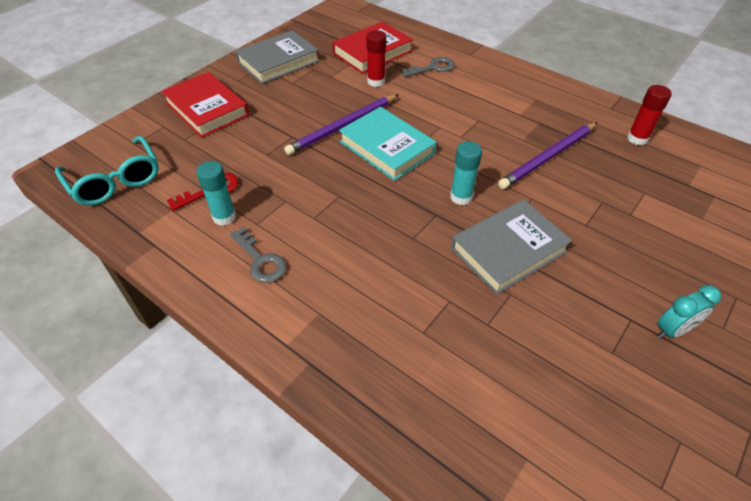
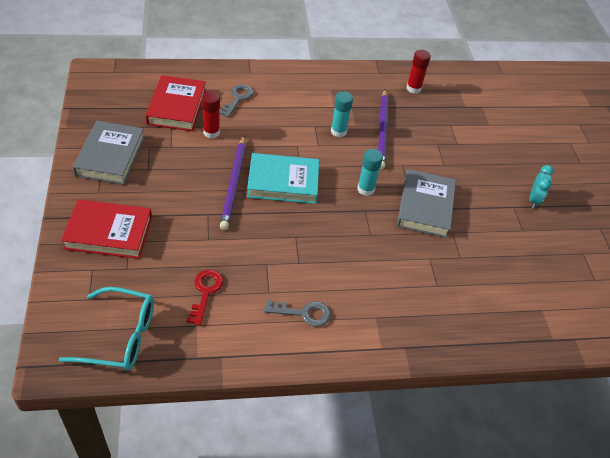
camera: 50 degrees left, 0 degrees up
turquoise glue stick [196,161,236,226] -> turquoise glue stick moved to [331,91,353,137]

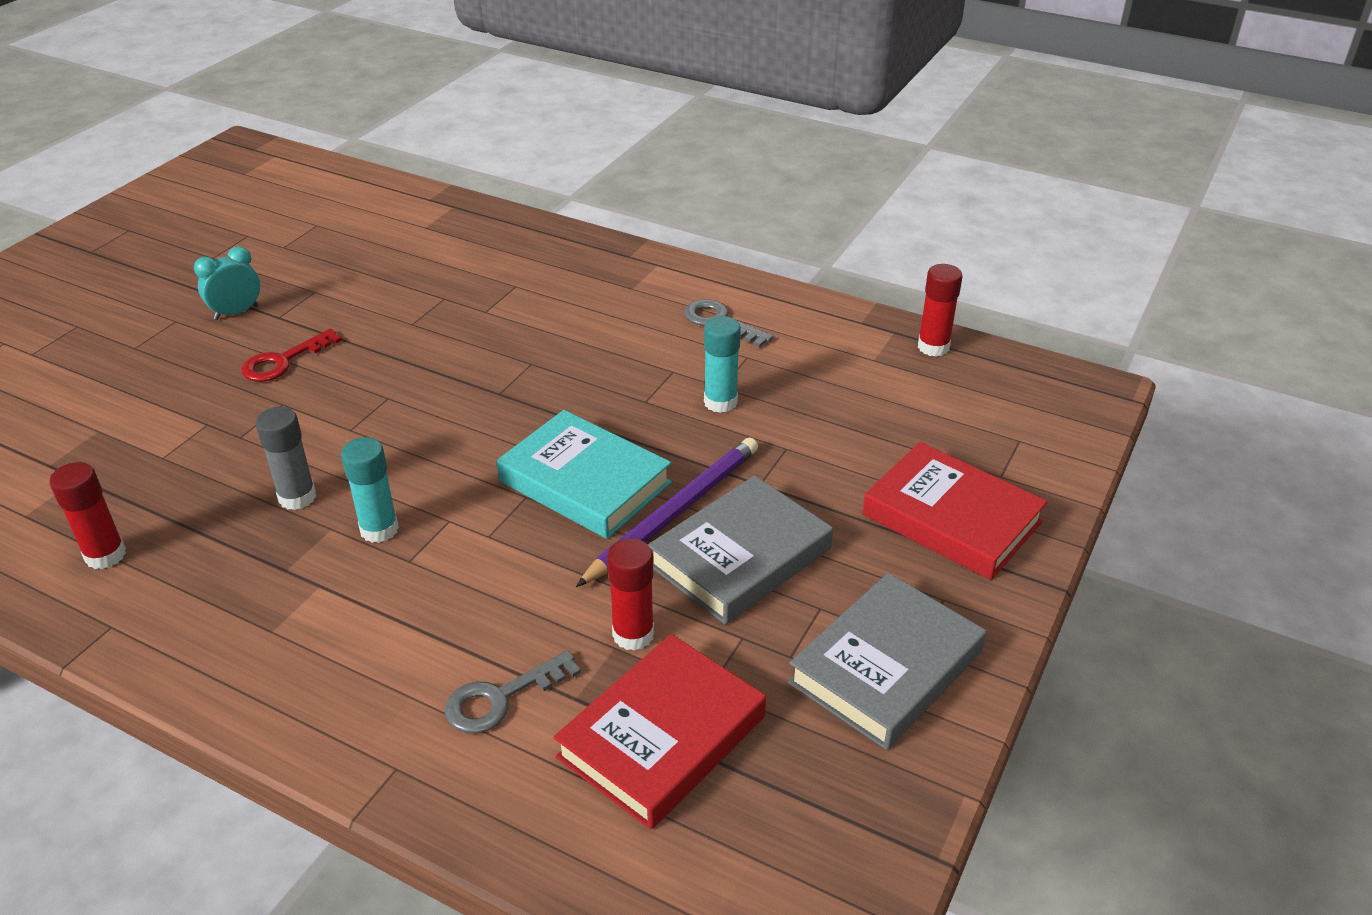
camera: 140 degrees left, 10 degrees down
turquoise glasses [59,287,154,370] -> none
red key [187,270,224,326] -> red key moved to [241,329,342,382]
turquoise glue stick [357,149,383,196] -> turquoise glue stick moved to [704,316,741,413]
purple pencil [378,89,388,169] -> grey glue stick [256,407,316,510]
grey book [397,169,456,238] -> grey book moved to [648,475,833,625]
none -> red glue stick [918,264,962,357]

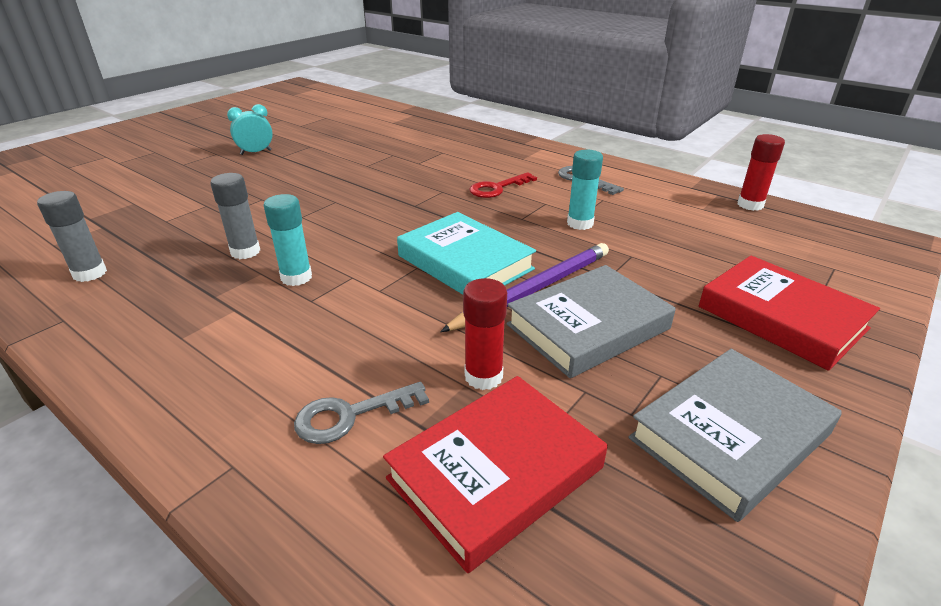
camera: 10 degrees right, 5 degrees down
red glue stick [49,462,126,569] -> grey glue stick [37,191,107,282]
red key [241,329,342,382] -> red key moved to [469,172,537,198]

